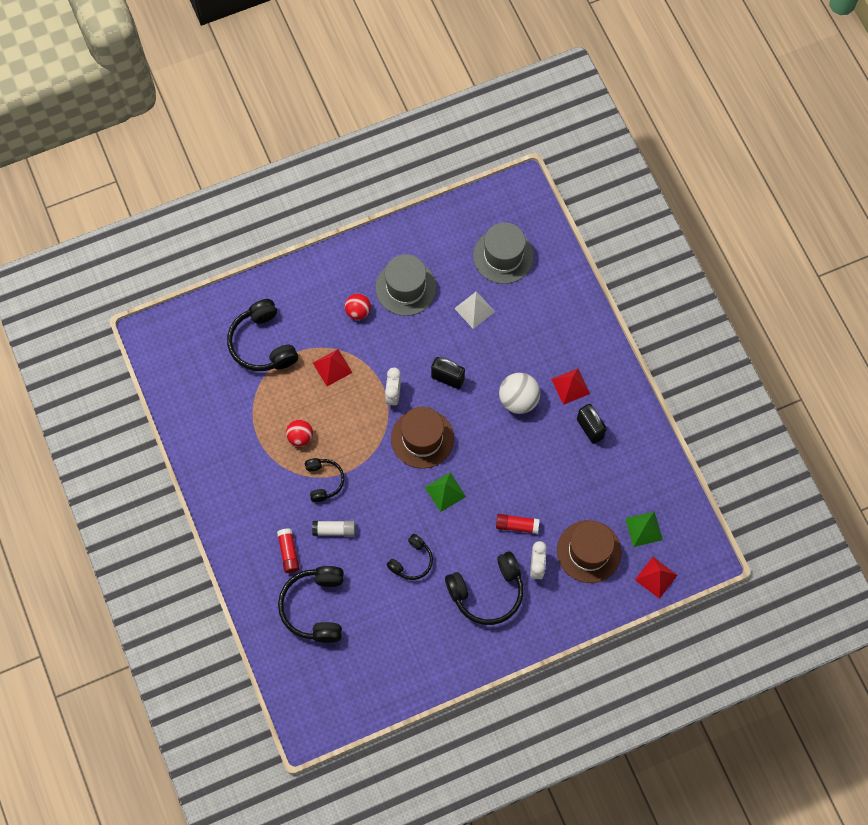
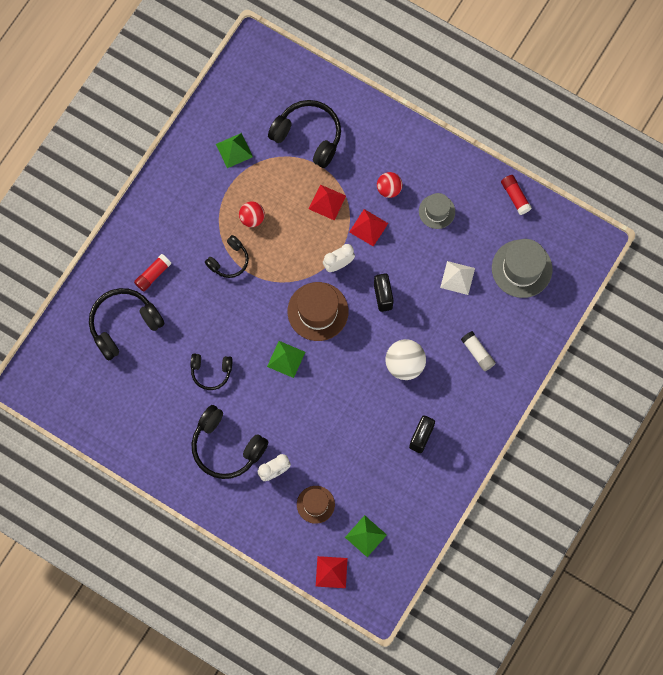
camera: 55 degrees right, 5 degrees up
black headphones [227,299,298,371] -> black headphones turned 90 degrees clockwise [268,100,341,168]
white glue stick [312,521,355,536] -> white glue stick moved to [461,331,496,371]
grey hat [375,254,437,316] -> grey hat [419,193,455,229], size x0.61
red glue stick [496,514,539,534] -> red glue stick moved to [501,175,532,215]
red pyramid [551,368,590,405] -> red pyramid moved to [349,209,388,247]
brown hat [557,520,621,583] -> brown hat [297,486,335,524], size x0.61
none -> green pyramid [216,133,253,168]

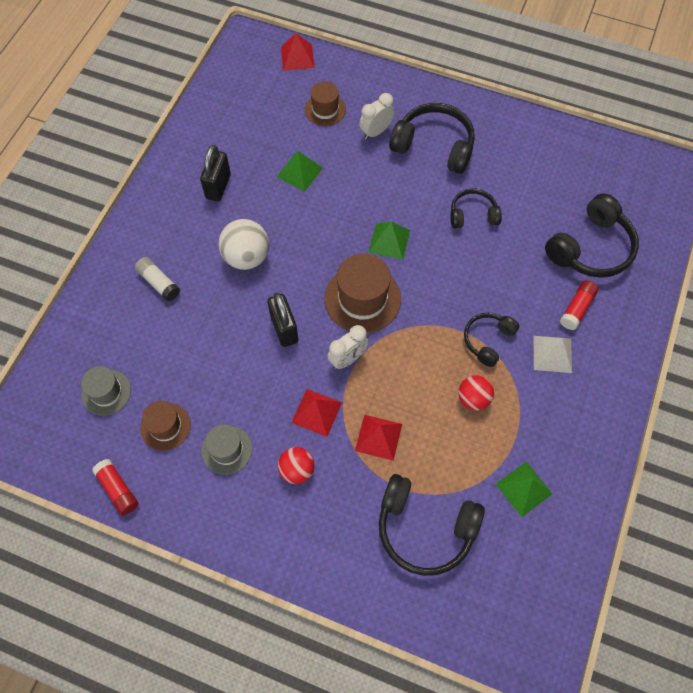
camera: 170 degrees right, 10 degrees down
green pyramid [345,515,387,557] -> green pyramid moved to [277,151,323,192]
white pyramid [440,261,475,295] -> white pyramid moved to [534,336,572,373]
grey hat [492,239,553,298] -> grey hat [81,366,131,416], size x0.61
none -> brown hat [140,401,191,451]

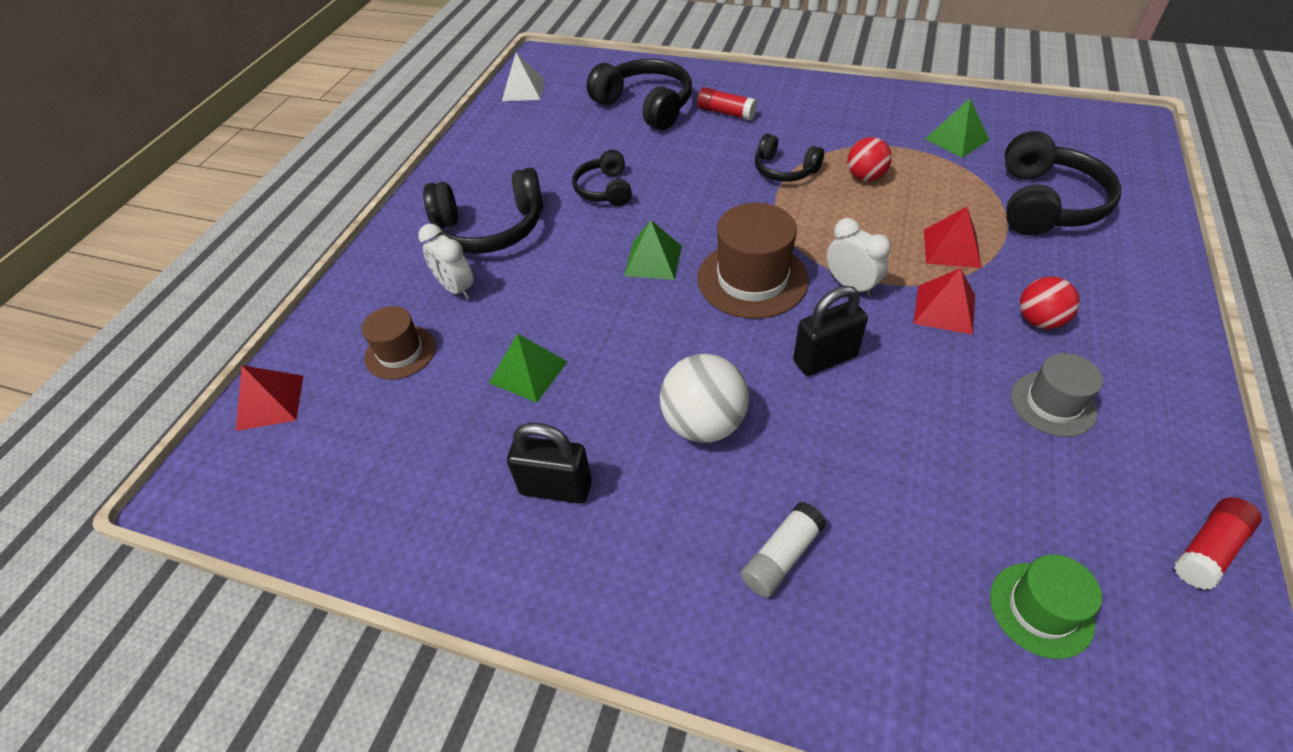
camera: 90 degrees left, 15 degrees down
grey hat [81,366,131,416] -> green hat [990,555,1102,659]
brown hat [140,401,191,451] -> none
black headphones [389,103,475,174] -> black headphones turned 120 degrees counterclockwise [423,168,543,254]
white pyramid [534,336,572,373] -> white pyramid moved to [502,53,545,101]

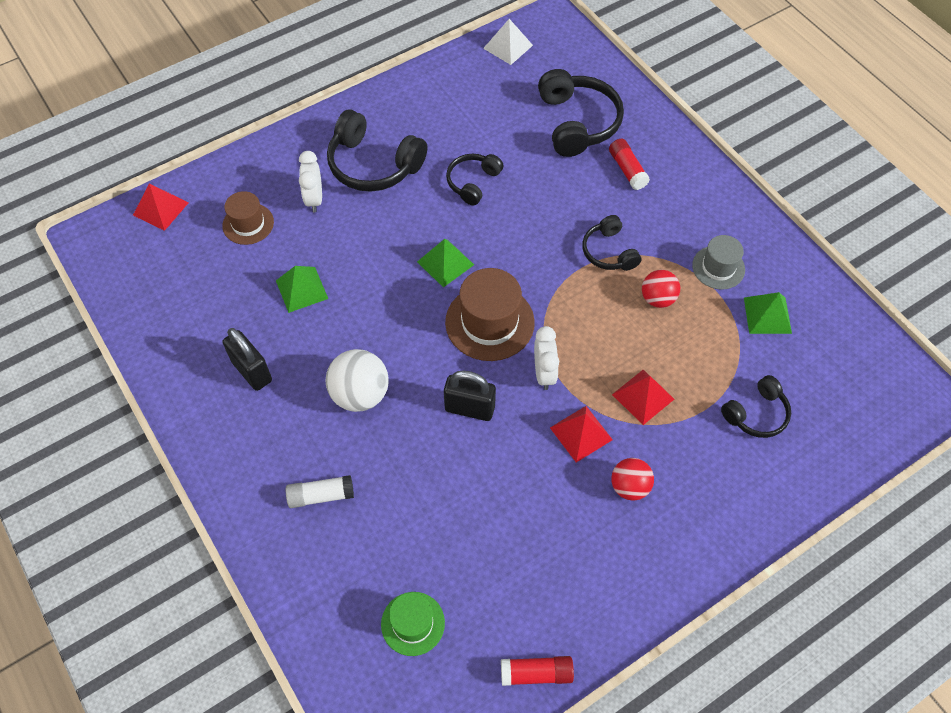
camera: 35 degrees right, 10 degrees up
black headphones [1005,131,1121,235] -> black headphones [721,375,791,438], size x0.59
grey hat [1011,353,1103,437] -> grey hat moved to [692,235,745,290]

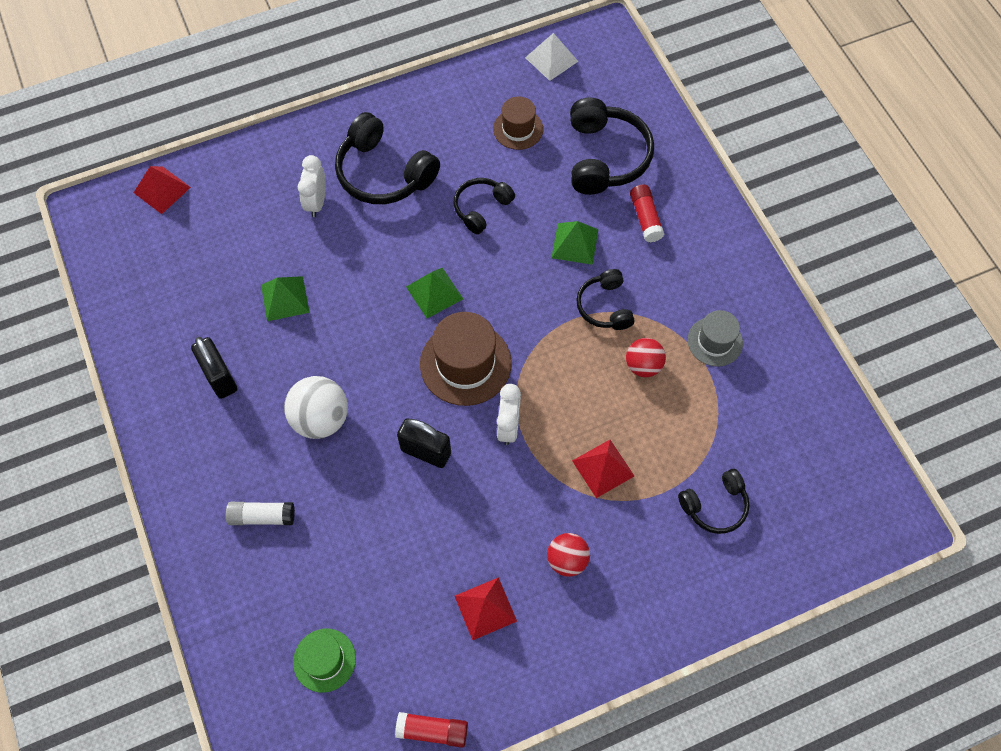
camera: 10 degrees right, 5 degrees up
brown hat [222,191,274,245] -> brown hat moved to [493,97,543,150]
red pyramid [550,406,613,463] -> red pyramid moved to [455,577,517,640]
green pyramid [744,292,792,334] -> green pyramid moved to [551,221,598,265]

